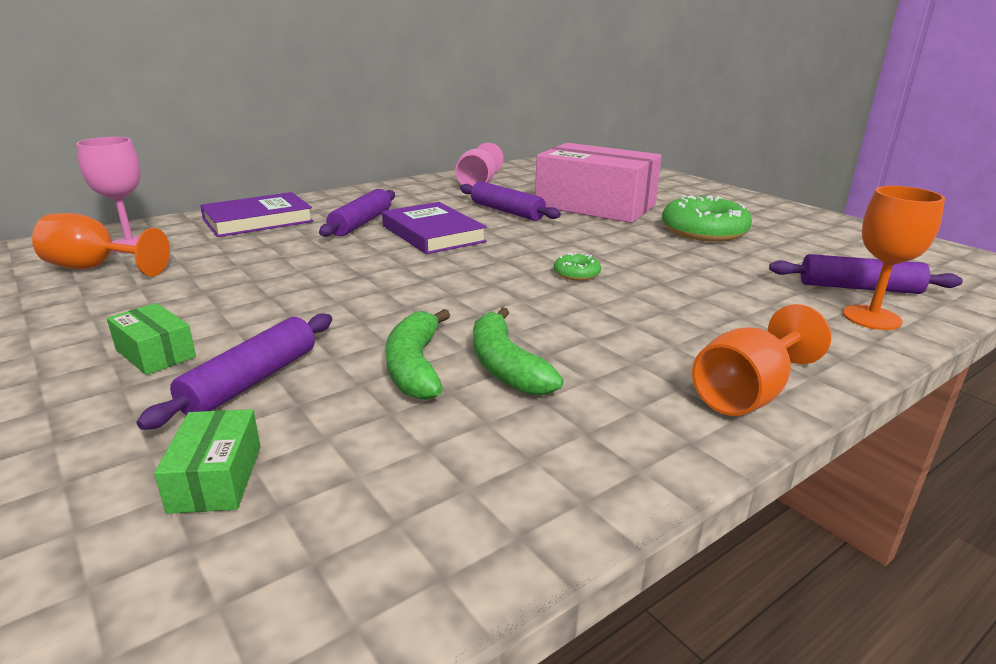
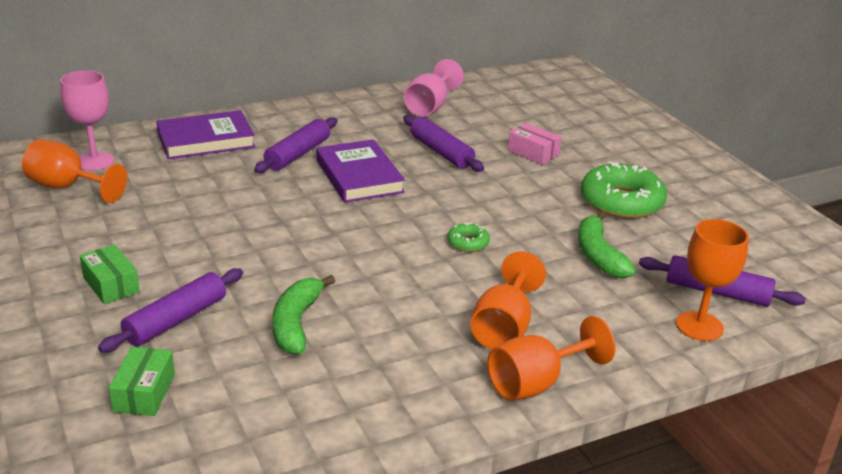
camera: 10 degrees right, 5 degrees up
green banana [473,307,563,395] -> green banana moved to [578,211,636,278]
pink box [535,143,662,223] -> pink box [508,123,561,165], size x0.41
none -> orange goblet [470,251,546,349]

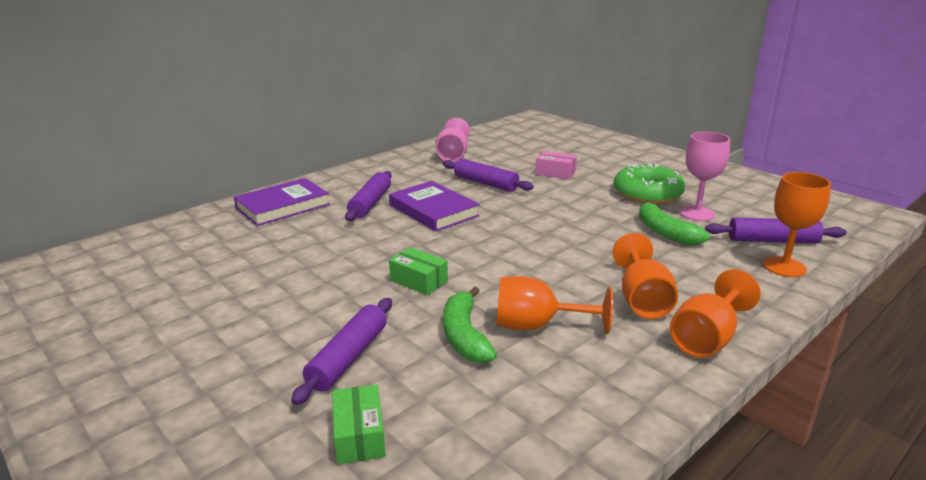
camera: 15 degrees left, 5 degrees down
orange goblet [22,139,127,203] -> orange goblet moved to [497,276,613,334]
pink goblet [60,70,114,171] -> pink goblet moved to [680,132,730,221]
green box [80,245,140,304] -> green box moved to [389,247,448,295]
green donut [448,222,490,252] -> none

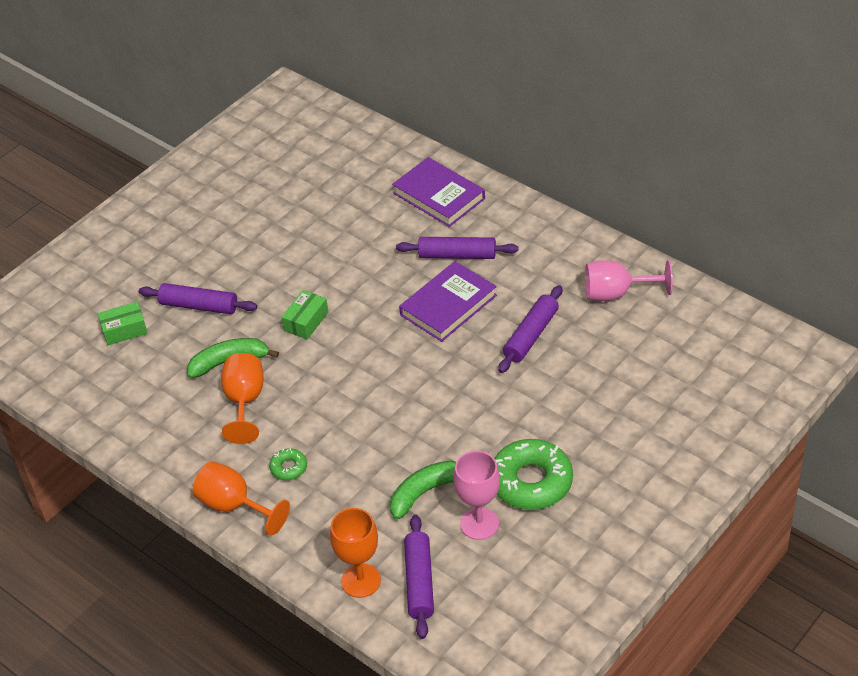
camera: 85 degrees right, 20 degrees up
pink box [536,151,577,179] -> none
orange goblet [612,233,678,319] -> green donut [269,448,307,480]

